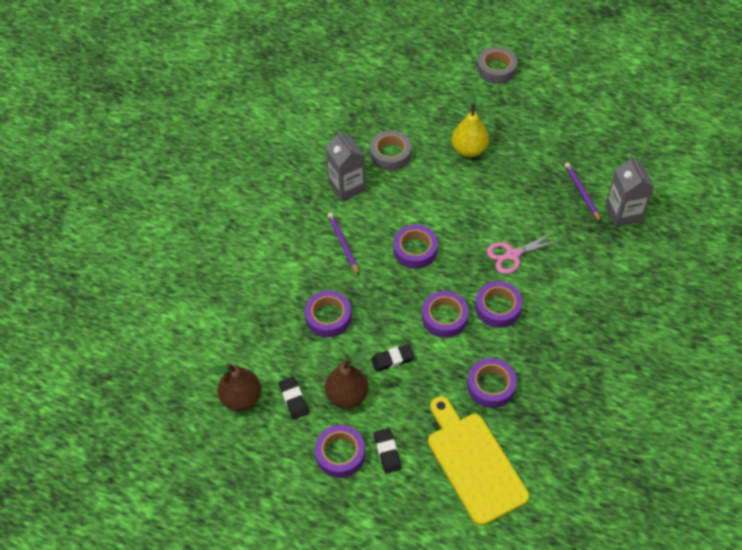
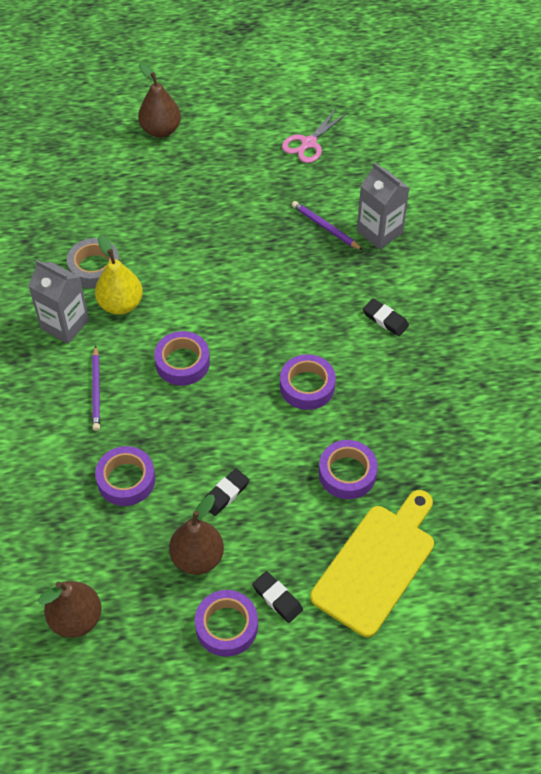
camera: 30 degrees left, 0 degrees up
black eraser [279,377,309,419] -> black eraser moved to [363,298,409,336]
purple pencil [328,213,359,275] -> purple pencil turned 135 degrees counterclockwise [92,345,100,431]
purple tape [422,291,469,338] -> none
yellow cutting board [428,396,529,526] -> yellow cutting board turned 90 degrees clockwise [310,490,434,637]
yellow pear [452,91,489,157] -> yellow pear moved to [95,235,143,315]
grey tape [477,47,517,84] -> brown pear [138,62,181,138]
pink scissors [487,232,560,274] -> pink scissors moved to [282,108,347,163]

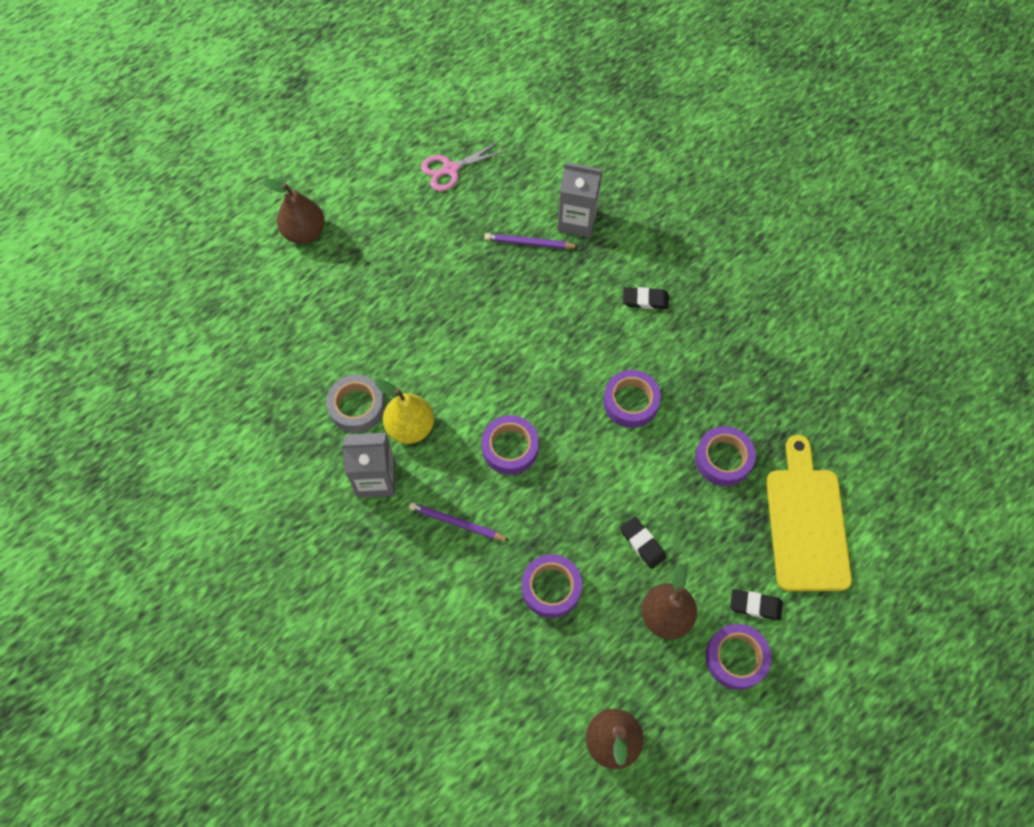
camera: 35 degrees left, 10 degrees up
purple pencil [92,345,100,431] -> purple pencil turned 150 degrees clockwise [409,502,510,541]
black eraser [204,469,249,516] -> black eraser turned 45 degrees counterclockwise [620,517,666,569]
pink scissors [282,108,347,163] -> pink scissors turned 60 degrees clockwise [421,141,506,191]

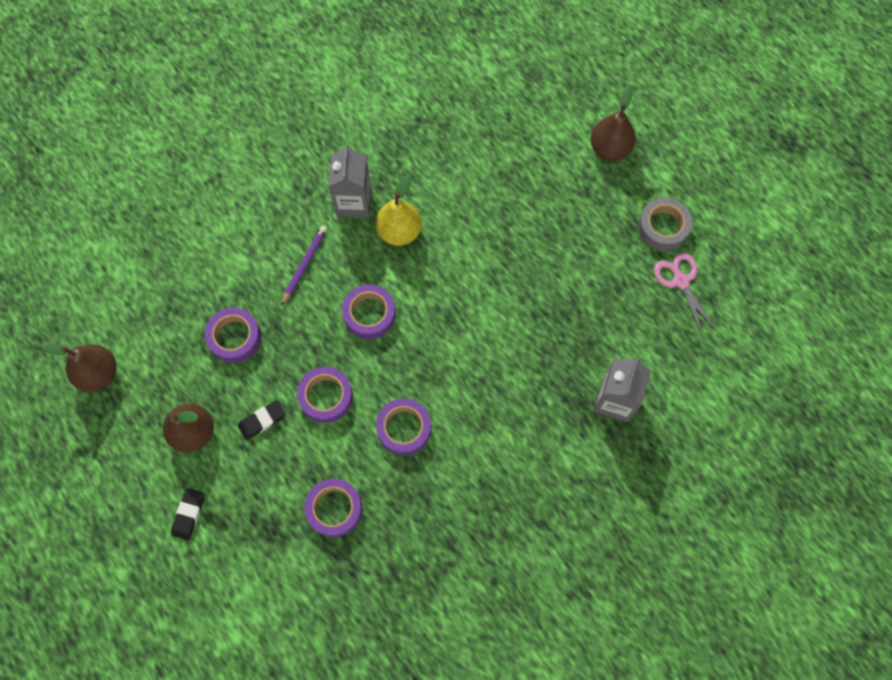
camera: 95 degrees right, 5 degrees up
grey tape [326,374,385,433] -> grey tape moved to [638,198,692,251]
purple pencil [484,233,579,249] -> none
black eraser [623,287,669,309] -> none
purple tape [706,624,771,690] -> purple tape moved to [297,367,353,423]
yellow cutting board [766,435,852,591] -> none

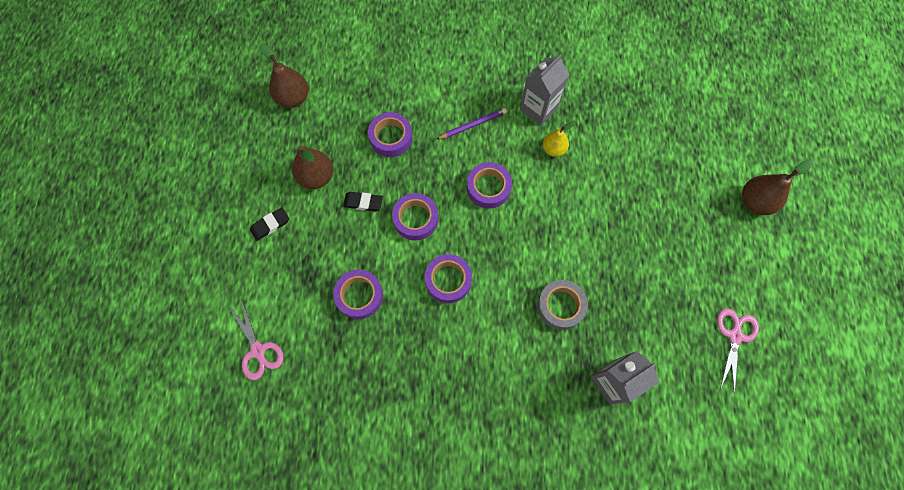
camera: 40 degrees right, 0 degrees up
yellow pear [376,175,422,246] -> yellow pear [543,121,576,157], size x0.67
grey tape [638,198,692,251] -> grey tape moved to [537,280,588,330]
none -> pink scissors [230,299,284,380]

